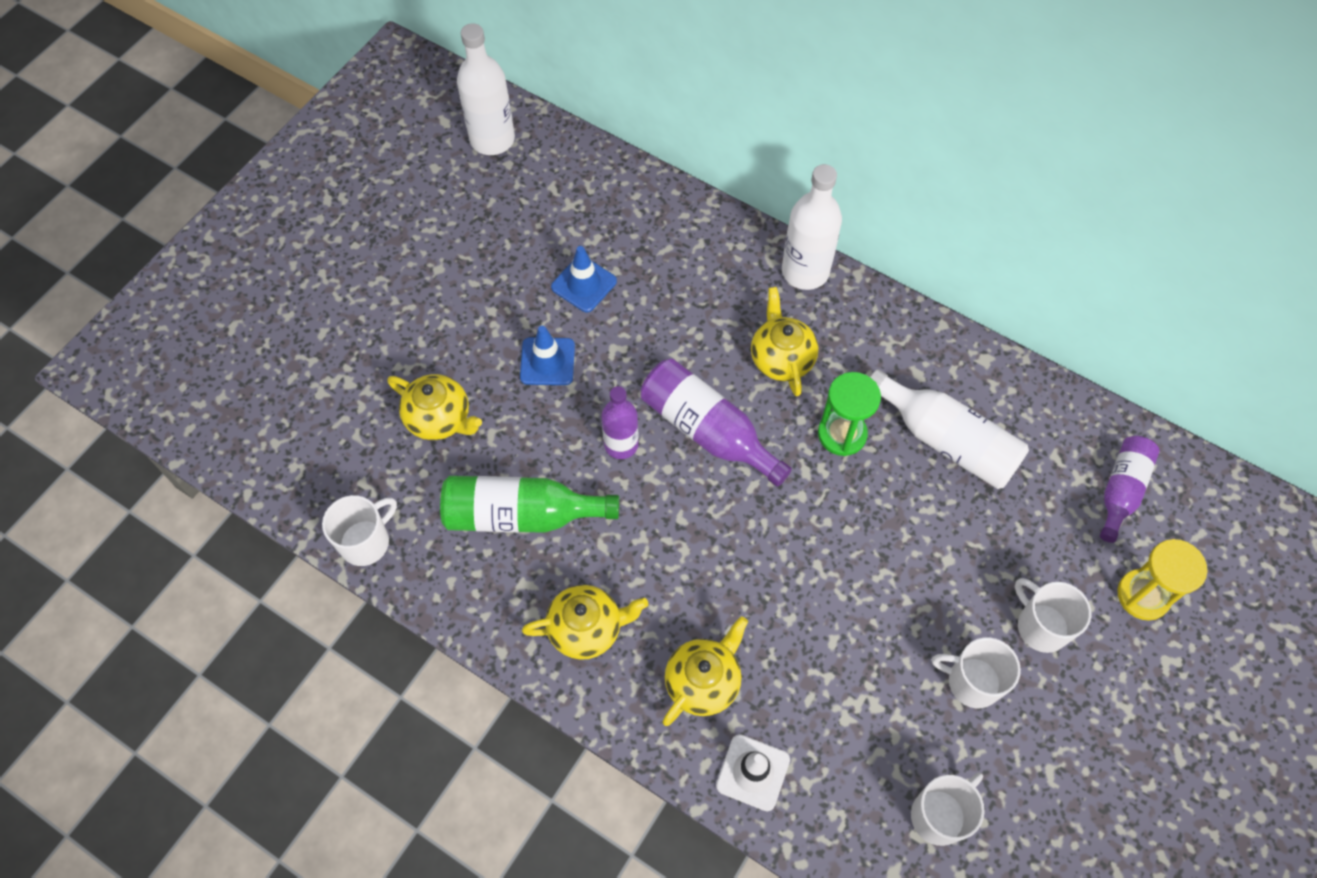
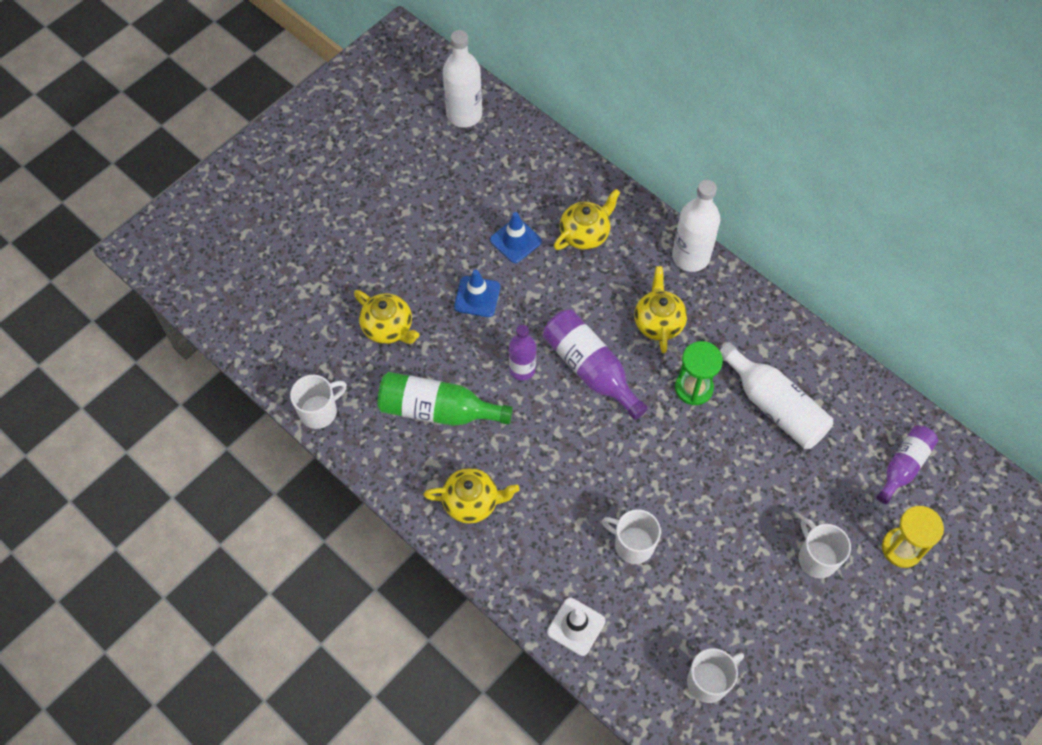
camera: 10 degrees right, 0 degrees up
yellow teapot [663,616,748,726] -> yellow teapot moved to [554,189,621,250]
white mug [932,637,1021,708] -> white mug moved to [602,509,661,564]

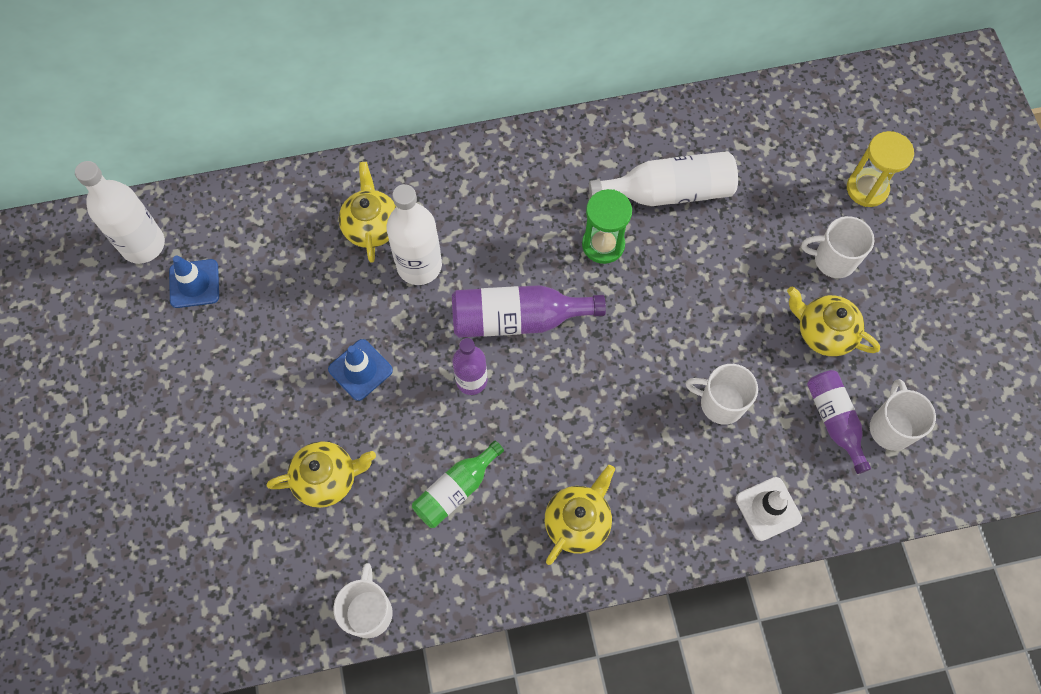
camera: 55 degrees left, 5 degrees up
green bottle [377,372,513,426] -> green bottle [412,441,504,528], size x0.66
blue traffic cone [490,212,542,263] -> blue traffic cone moved to [169,256,219,308]
white mug [602,509,661,564] -> white mug turned 45 degrees clockwise [686,364,758,425]
yellow teapot [634,266,687,354] -> yellow teapot moved to [787,286,880,357]
white bottle [672,180,720,272] -> white bottle moved to [386,184,442,285]
purple bottle [877,425,938,504] -> purple bottle moved to [807,370,871,474]

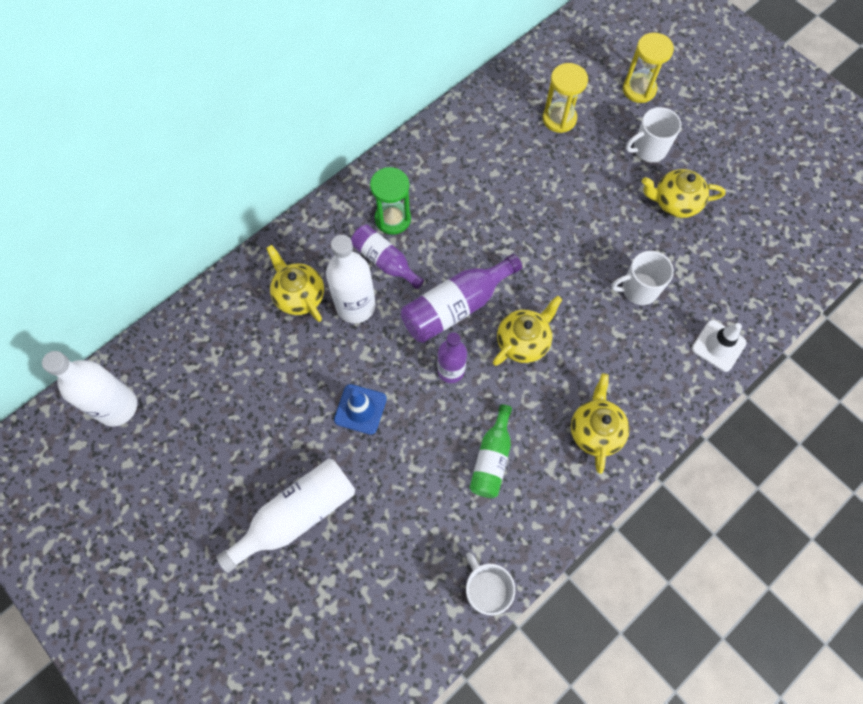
camera: 30 degrees left, 0 degrees up
blue traffic cone [169,256,219,308] -> none
yellow teapot [267,441,376,508] -> yellow teapot moved to [493,296,562,366]
green hourglass [582,189,632,264] -> green hourglass moved to [370,167,411,235]
white bottle [589,151,738,206] -> white bottle moved to [216,459,355,573]
purple bottle [807,370,871,474] -> purple bottle moved to [351,225,424,289]
white mug [870,379,936,451] -> none
none -> yellow hourglass [543,63,588,133]

